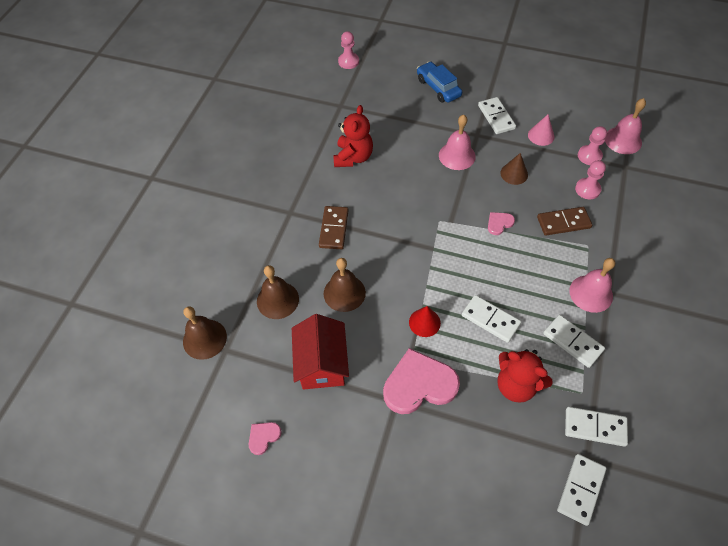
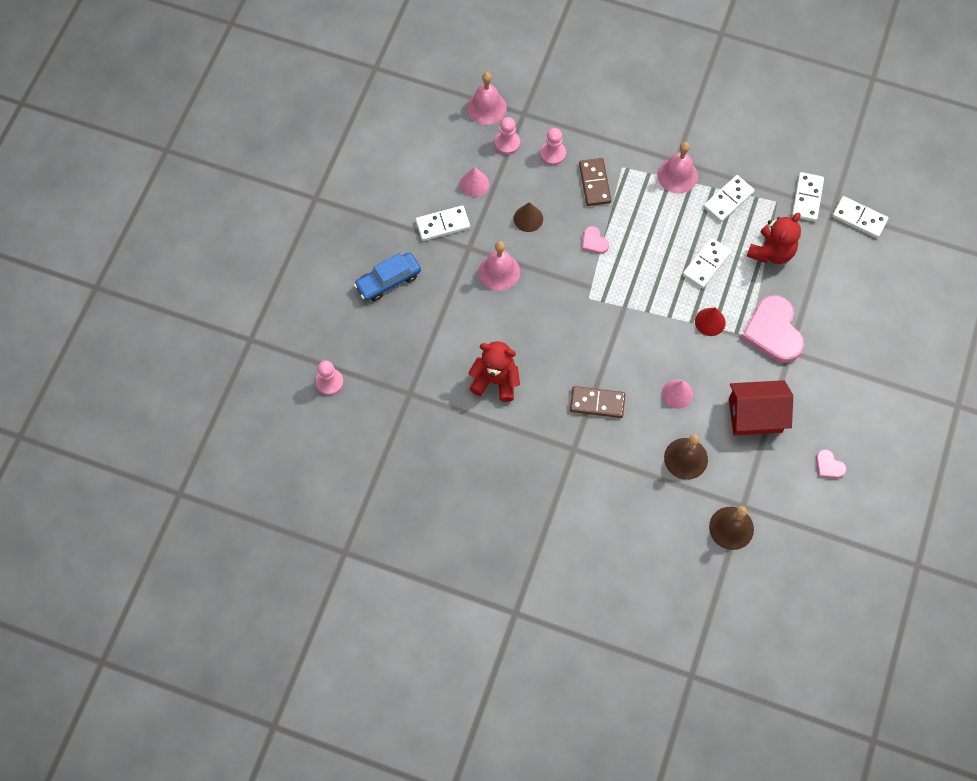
camera: 90 degrees left, 10 degrees up
brown bell [324,258,366,312] -> pink cone [662,379,693,409]

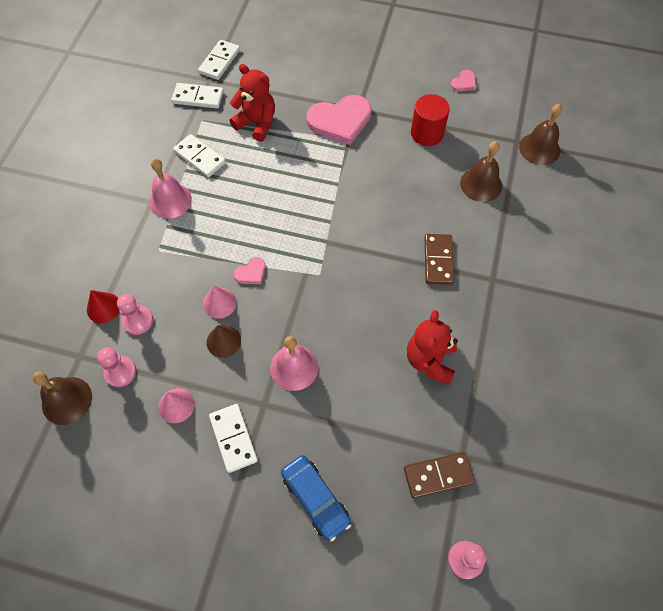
camera: 95 degrees left, 5 degrees down
pink bell [467,72,507,125] -> brown bell [32,372,92,425]
brown domino [579,158,611,206] -> brown domino moved to [404,452,475,498]
pink cone [662,379,693,409] -> pink cone moved to [203,285,237,319]
white domino [683,238,731,288] -> none
red cone [695,307,726,336] -> red cone moved to [87,290,120,323]
red house [729,380,793,435] -> red cylinder [411,94,450,146]

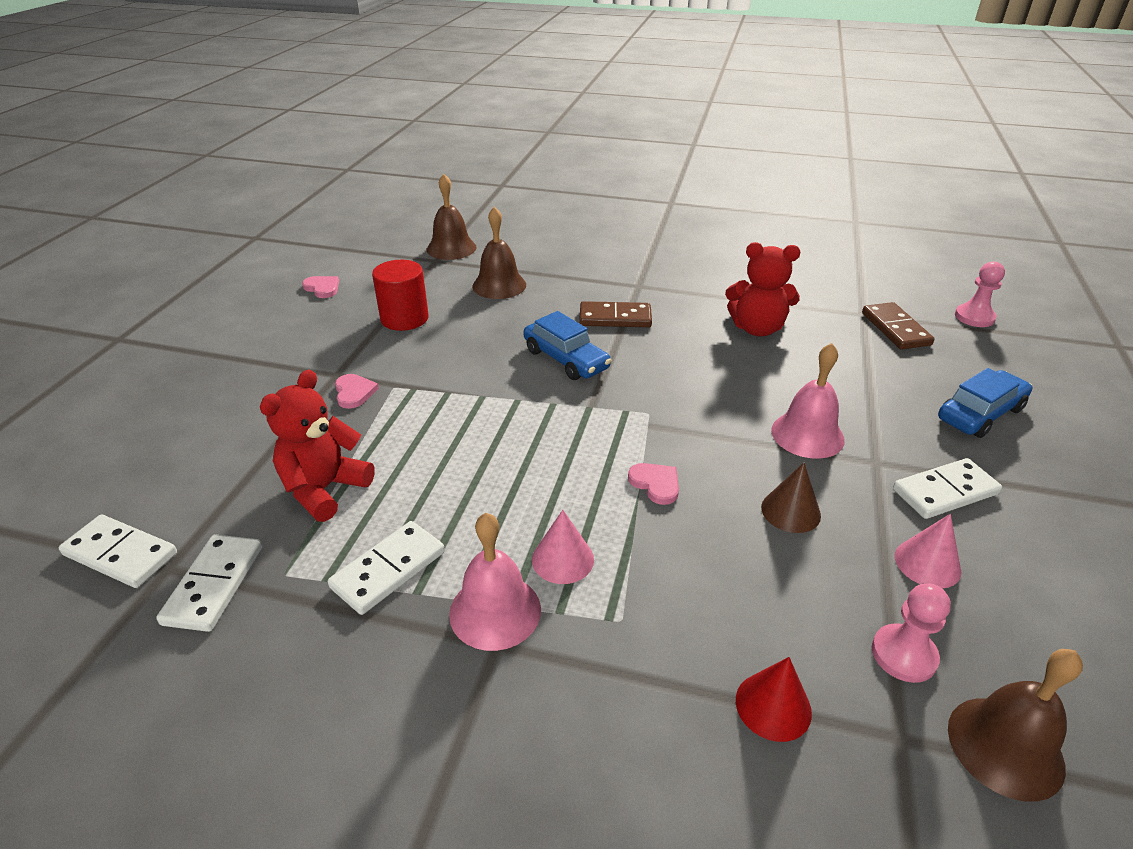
camera: 90 degrees left, 25 degrees down
pink pawn [117,294,153,335] -> none
pink cone [203,285,237,319] -> pink cone moved to [532,510,594,584]
pink heart [306,95,372,145] -> pink heart [335,374,379,409], size x0.46
none -> blue car [524,311,612,380]

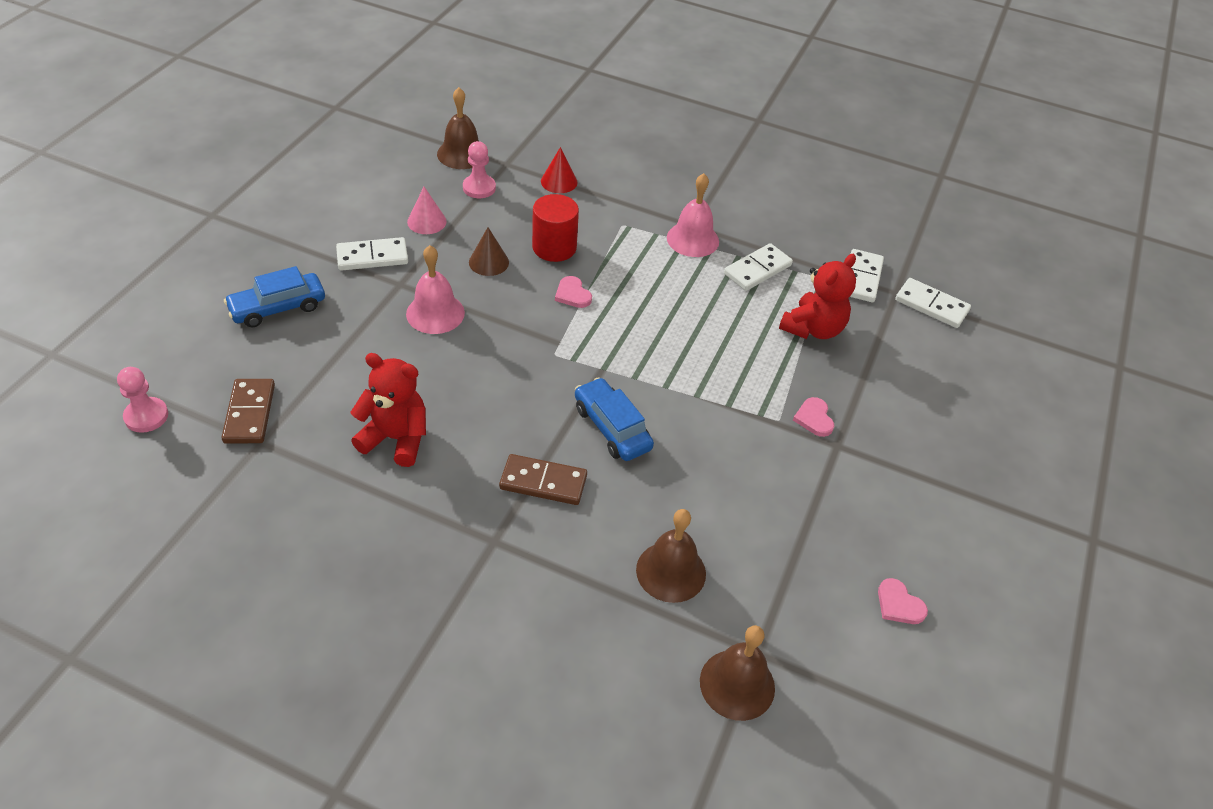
camera: 175 degrees left, 10 degrees up
red cylinder [372,260,429,331] -> red cylinder moved to [532,194,579,262]
pink cone [532,510,594,584] -> none

